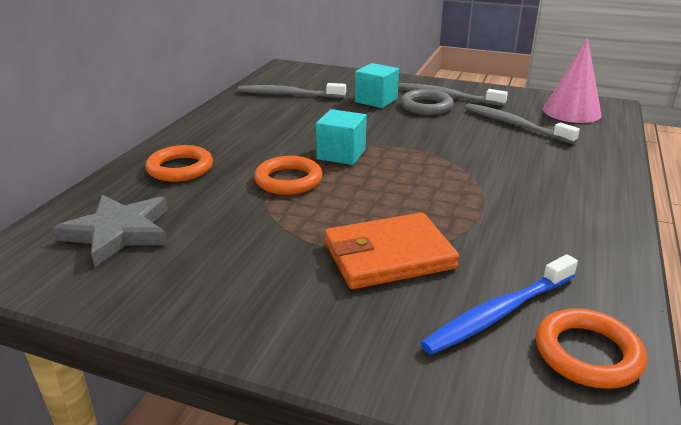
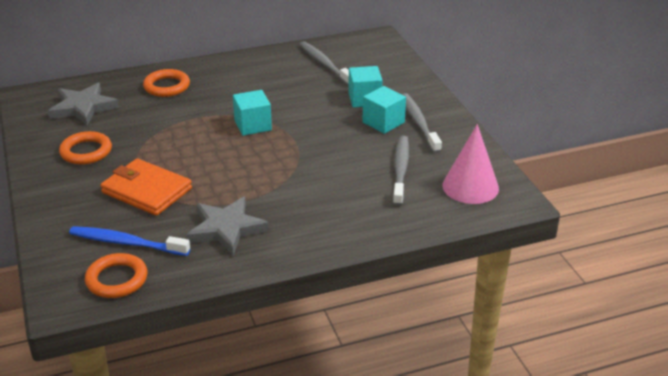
camera: 50 degrees right, 5 degrees up
orange ring [254,156,323,195] -> orange ring moved to [59,131,112,165]
grey ring [400,89,454,115] -> turquoise cube [362,86,406,134]
none -> grey star [186,197,269,255]

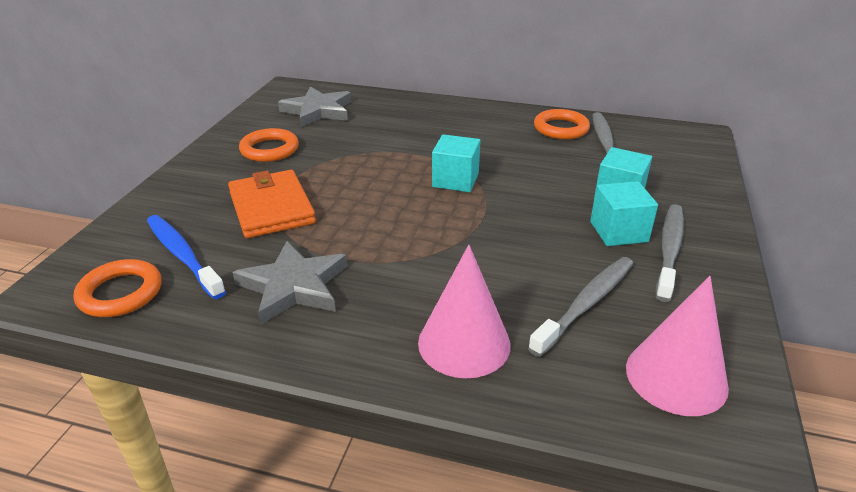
camera: 35 degrees right, 0 degrees up
orange ring [143,69,190,97] -> orange ring moved to [534,109,590,139]
none -> pink cone [418,245,511,378]

